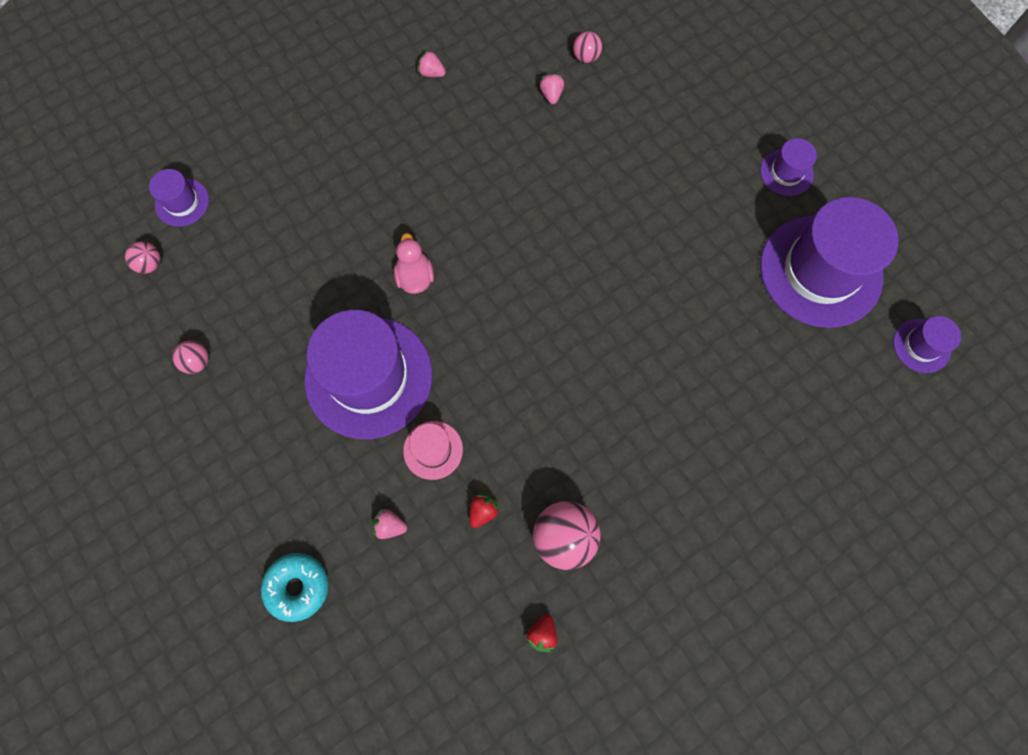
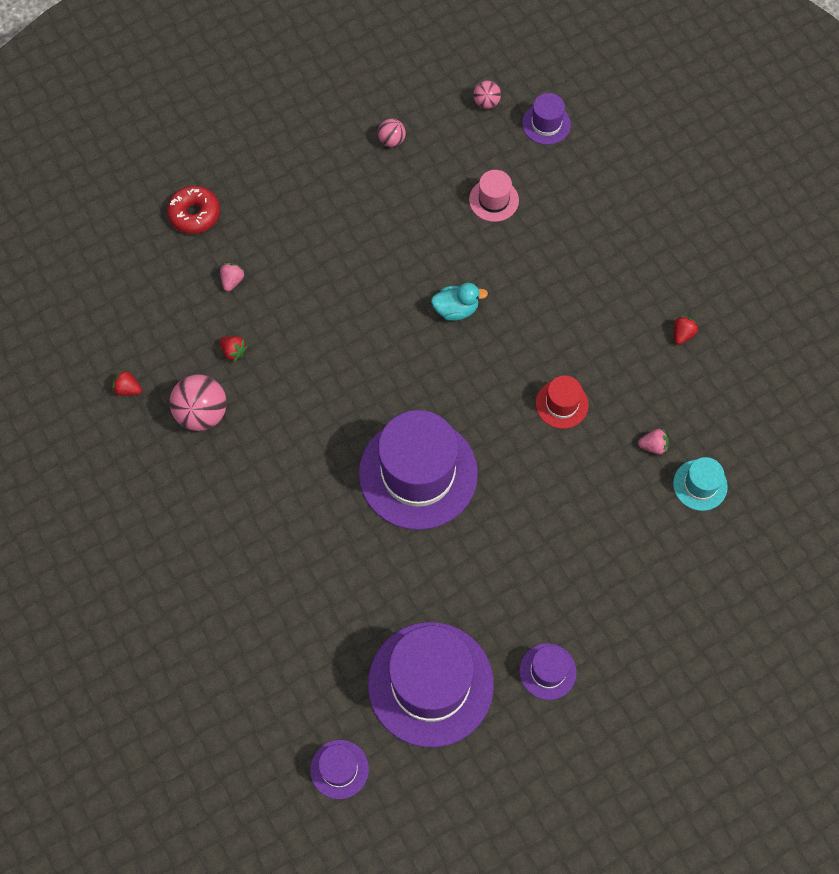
camera: 95 degrees right, 5 degrees down
turquoise donut [261,553,329,622] -> red donut [167,186,220,234]
purple hat [304,310,432,439] -> purple hat moved to [359,410,478,530]
pink duck [394,233,434,294] -> turquoise duck [431,283,488,321]
pink hat [403,421,463,480] -> pink hat moved to [469,170,519,222]
pink strawberry [417,49,446,77] -> red strawberry [674,316,699,345]
pink ball [573,31,602,63] -> turquoise hat [673,457,728,511]
none -> red hat [536,375,589,429]

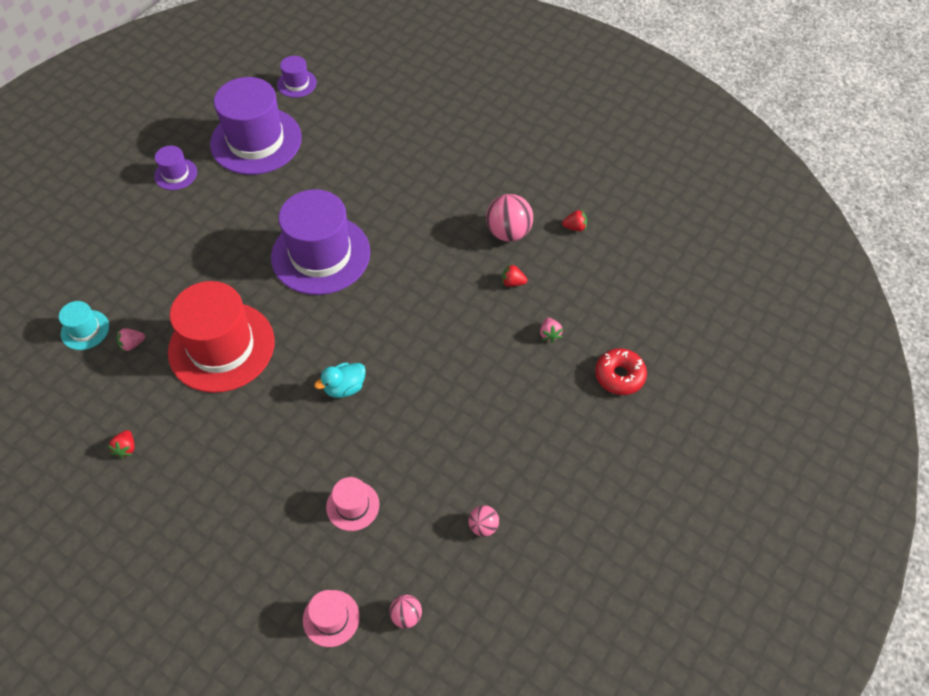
camera: 155 degrees right, 10 degrees down
purple hat [522,93,571,145] -> pink hat [303,590,360,647]
red hat [536,375,589,429] -> red hat [168,281,275,393], size x2.20

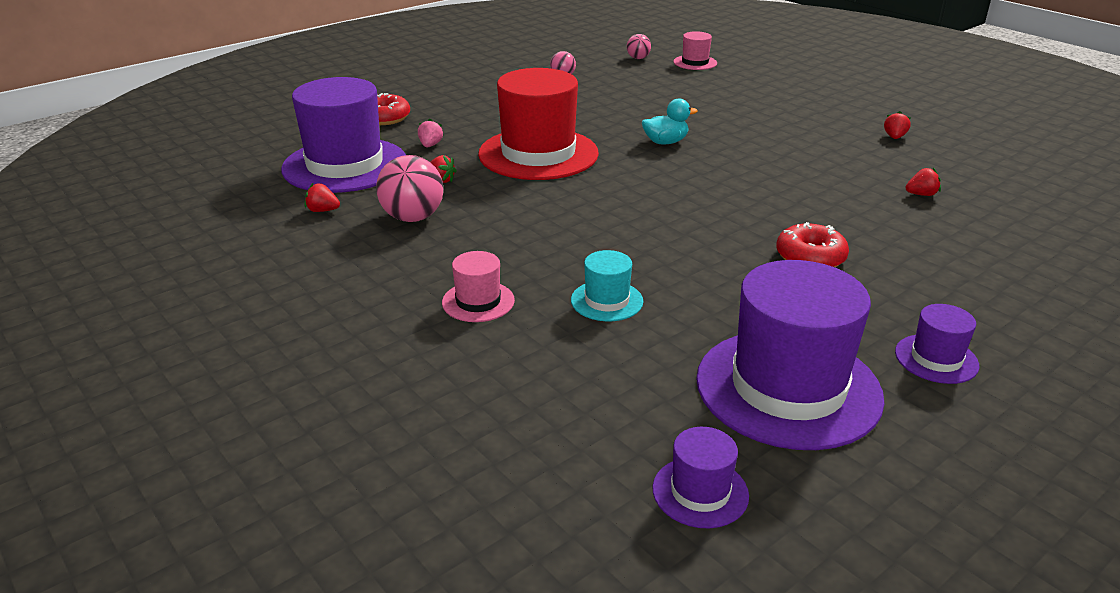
camera: 165 degrees left, 25 degrees down
turquoise hat [59,301,109,350] -> turquoise hat moved to [571,250,643,321]
pink strawberry [117,328,145,352] -> red strawberry [905,168,941,196]
red hat [168,281,275,393] -> red hat moved to [478,68,599,180]
purple hat [271,189,370,295] -> purple hat moved to [281,77,406,193]
pink hat [326,477,379,531] -> pink hat moved to [442,251,515,322]
none -> red donut [776,222,849,267]

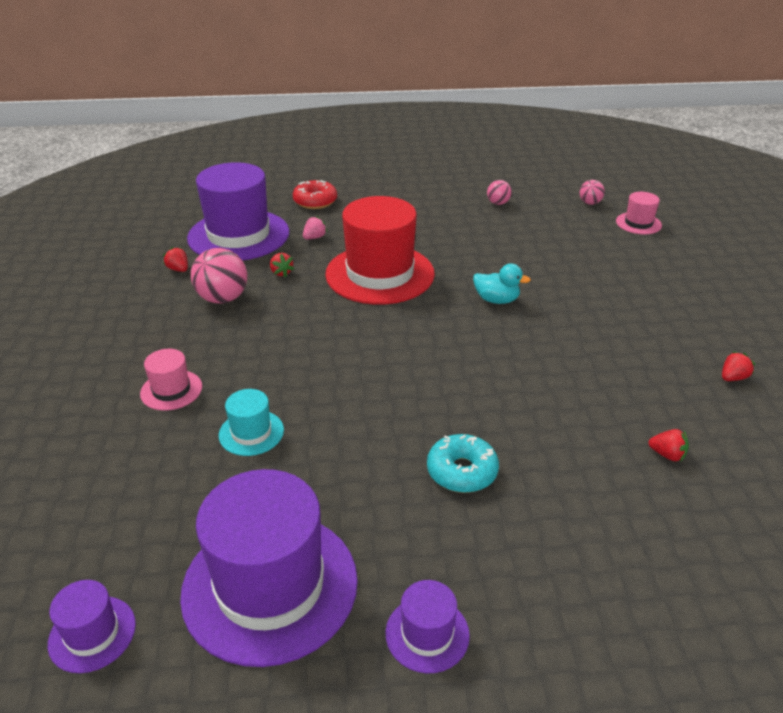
camera: 35 degrees right, 5 degrees up
red donut [776,222,849,267] -> turquoise donut [427,434,499,493]

